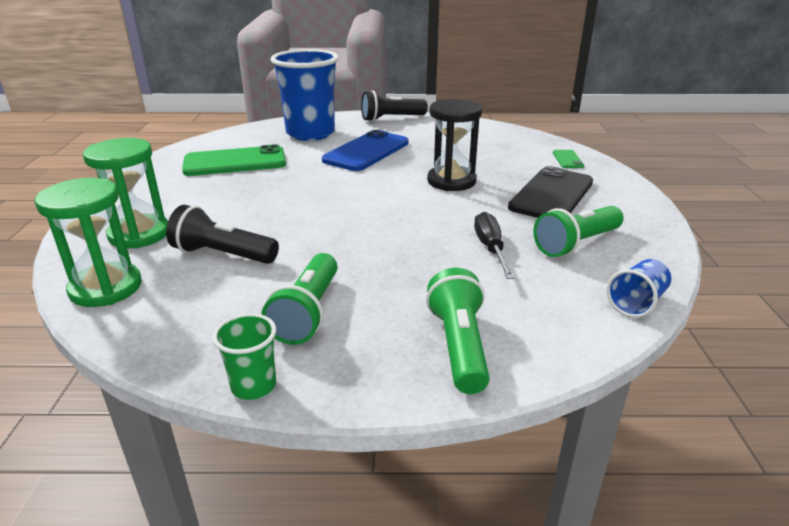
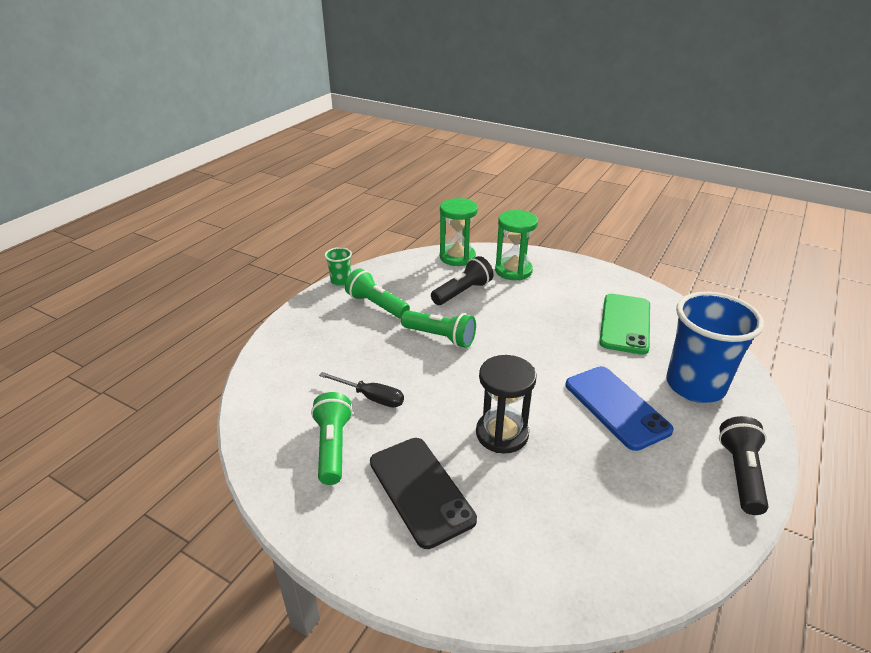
camera: 120 degrees right, 5 degrees up
green flashlight [426,268,490,394] -> green flashlight moved to [401,310,476,348]
green phone [553,150,584,168] -> none
blue cup [607,259,671,318] -> none

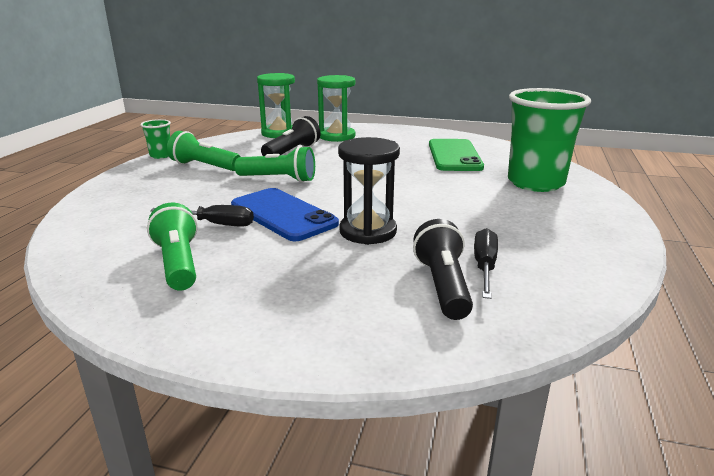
camera: 15 degrees left, 10 degrees down
black phone [370,438,477,549] -> none
blue phone [566,366,674,451] -> blue phone moved to [231,188,339,241]
blue cup [666,292,764,403] -> green cup [508,88,591,192]
black flashlight [719,416,768,515] -> black flashlight moved to [413,219,473,320]
none -> black screwdriver [474,228,498,299]

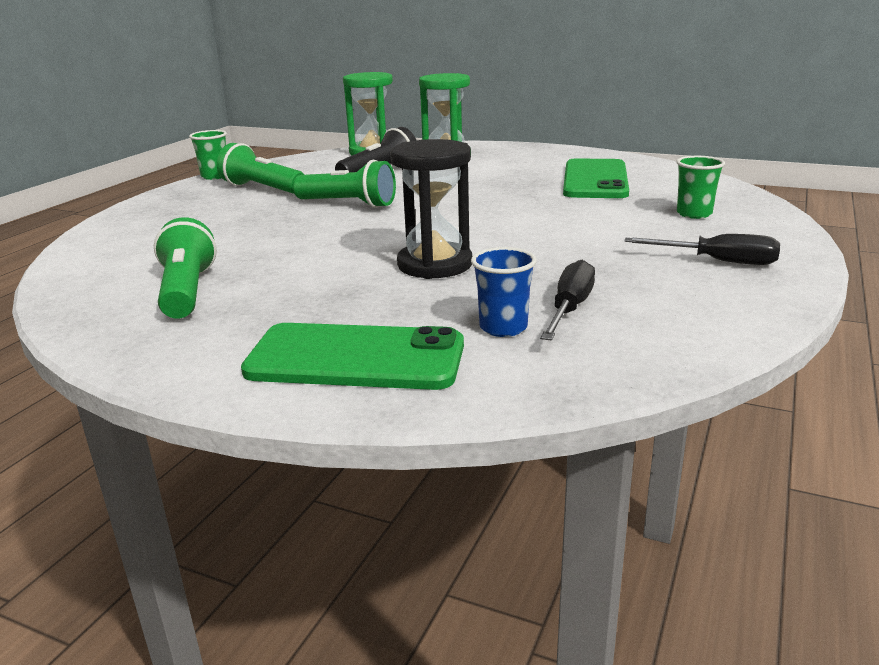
camera: 10 degrees right, 0 degrees up
black screwdriver [150,205,254,227] -> black screwdriver moved to [624,234,780,265]
blue phone [231,188,339,241] -> none
black flashlight [413,219,473,320] -> blue cup [471,247,537,337]
green cup [508,88,591,192] -> green cup [676,156,725,219], size x0.44
none -> green phone [241,323,464,390]

